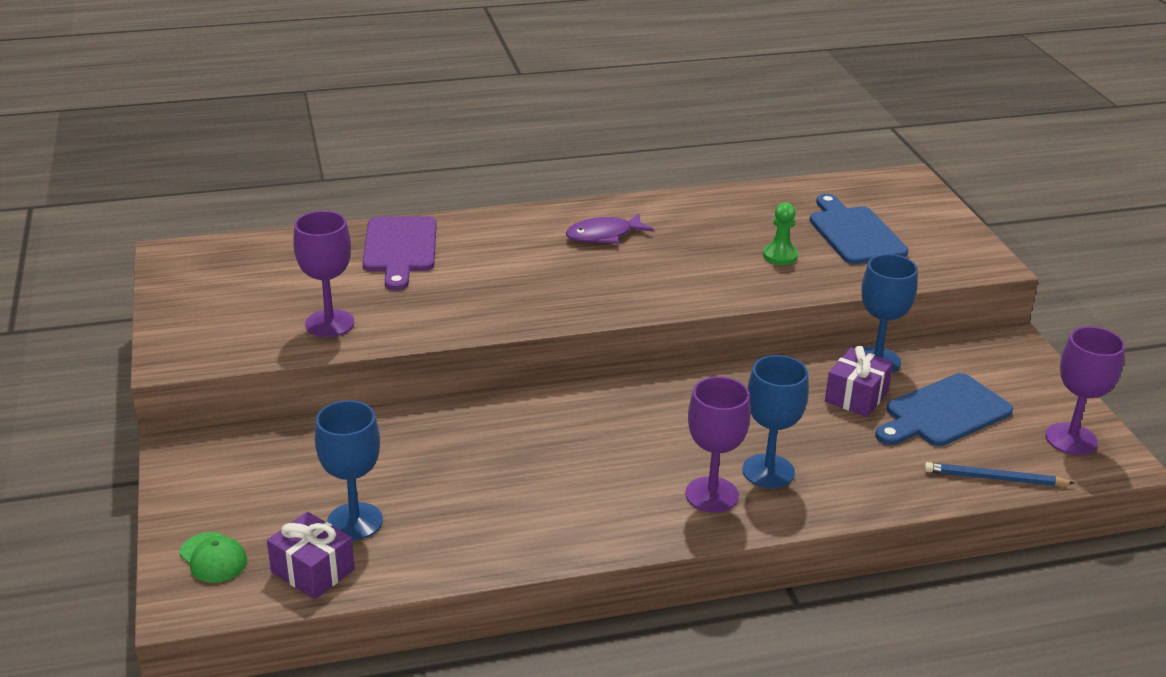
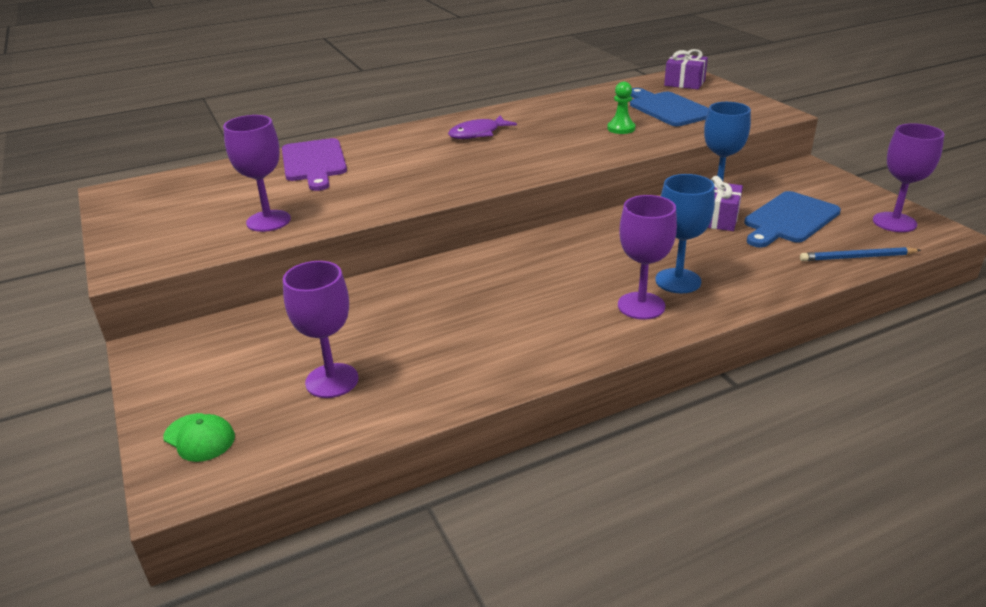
camera: 10 degrees left, 0 degrees up
purple gift [267,512,355,599] -> purple gift moved to [664,49,708,89]
blue goblet [315,400,383,540] -> purple goblet [283,261,359,398]

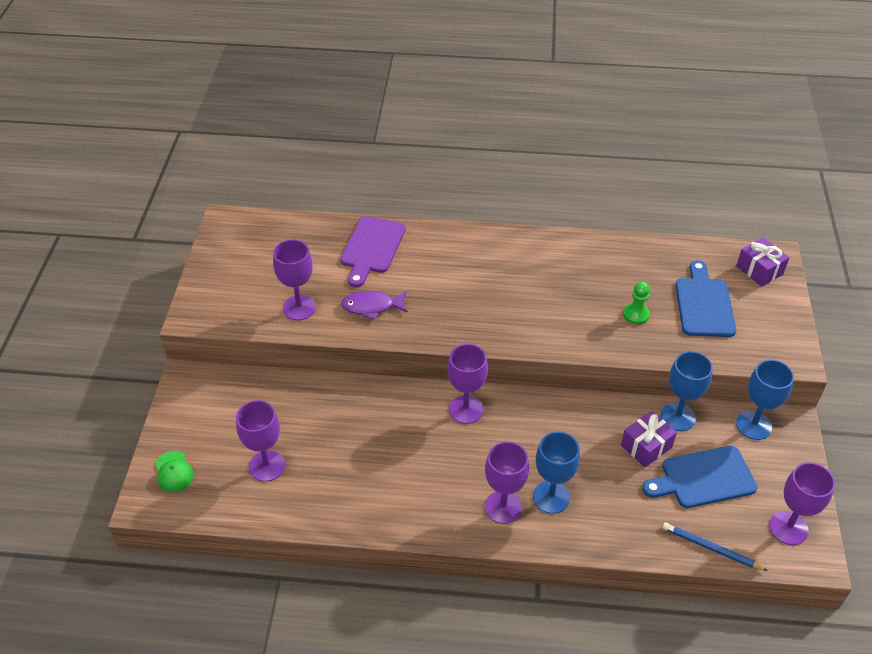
camera: 30 degrees right, 15 degrees up
purple fish [448,115,517,139] -> purple fish moved to [341,291,408,320]
none -> purple goblet [447,344,488,424]
none -> blue goblet [736,360,794,440]

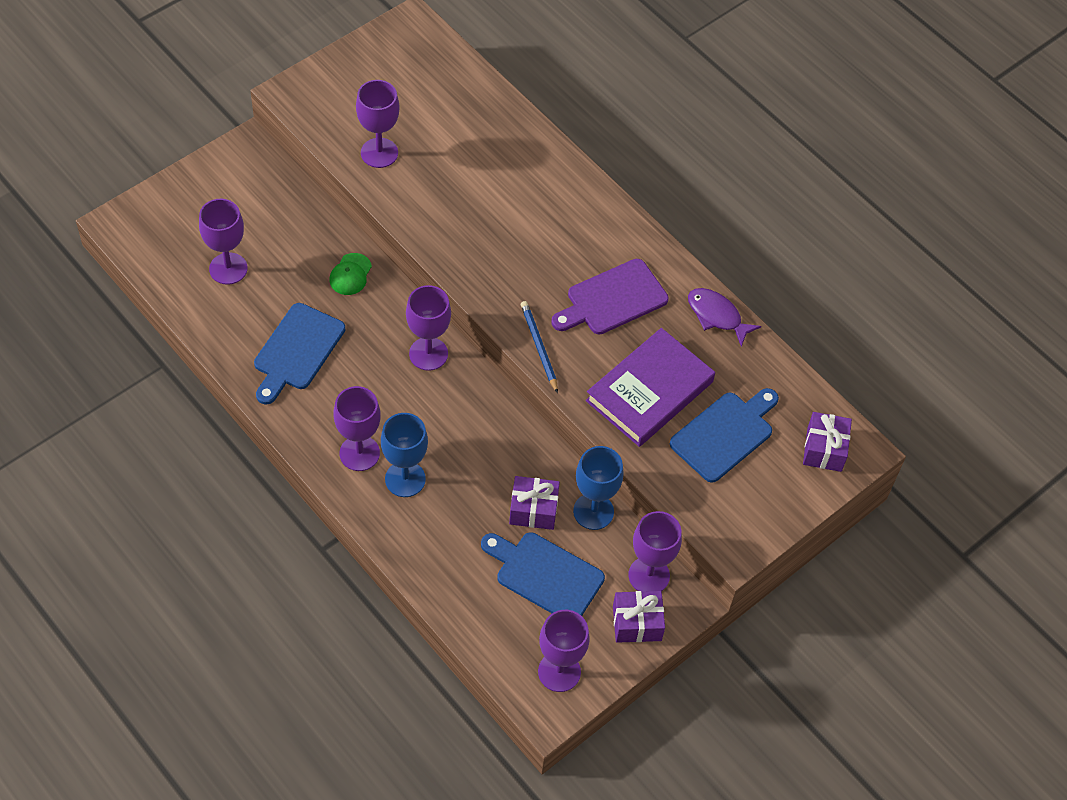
camera: 40 degrees right, 10 degrees up
green cap [155,451,194,492] -> green cap moved to [329,253,372,295]
purple cutting board [340,216,406,287] -> purple cutting board moved to [551,259,669,334]
purple fish [341,291,408,320] -> purple fish moved to [688,288,761,347]
green pawn [623,282,650,325] -> purple book [586,328,715,447]
blue pencil [662,522,768,571] -> blue pencil moved to [521,301,558,393]
blue goblet [736,360,794,440] -> purple goblet [628,511,682,592]
none -> blue cutting board [254,303,345,405]
none -> purple gift [613,591,665,643]

